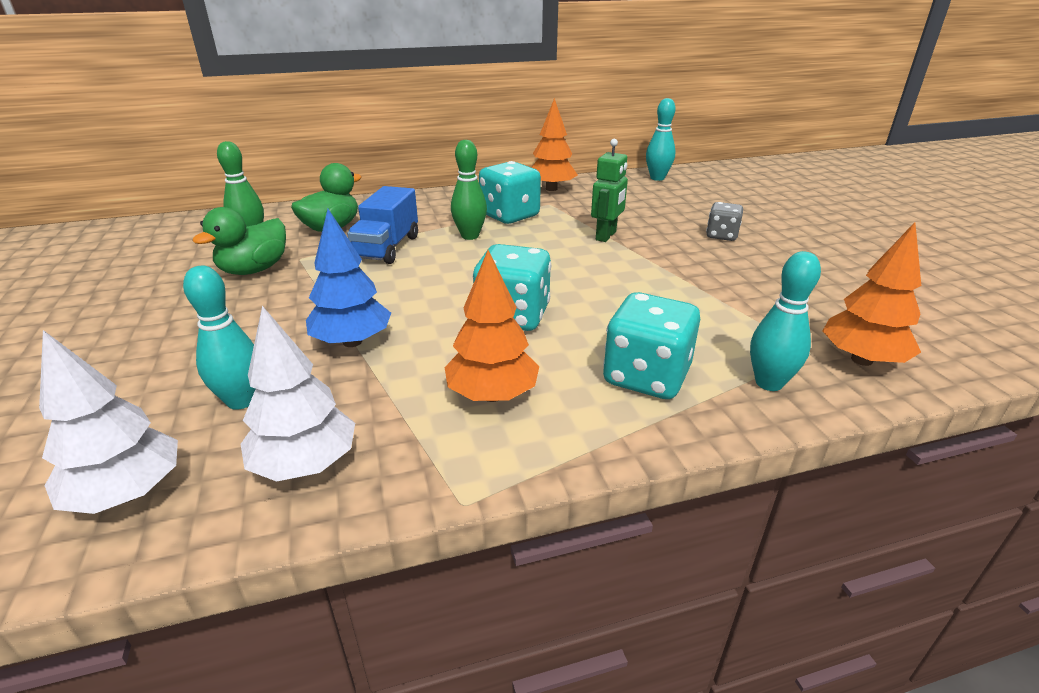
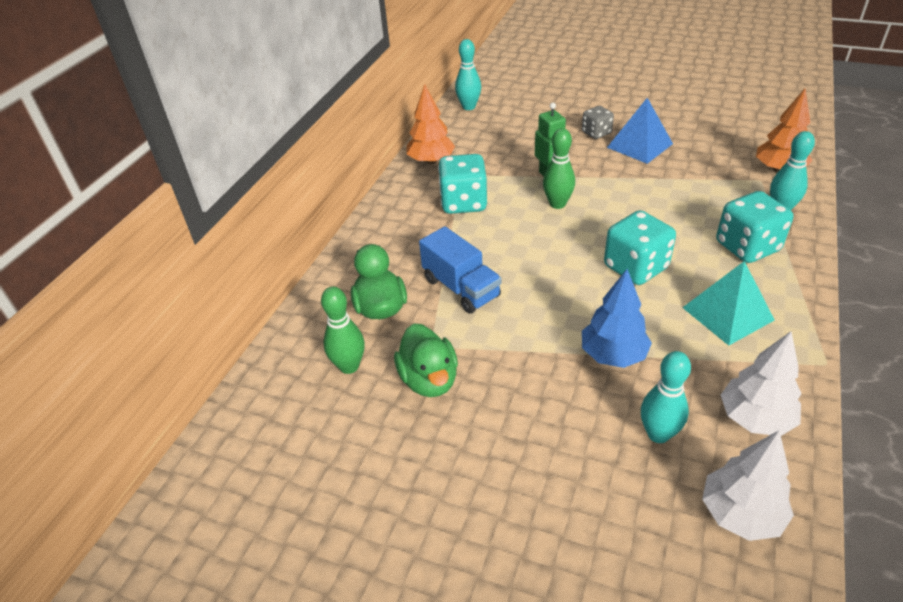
camera: 50 degrees left, 10 degrees up
orange tree [444,250,539,402] -> turquoise pyramid [682,261,775,346]
green bowling pin [451,140,487,240] -> green bowling pin moved to [543,128,575,209]
none -> blue pyramid [607,98,673,164]

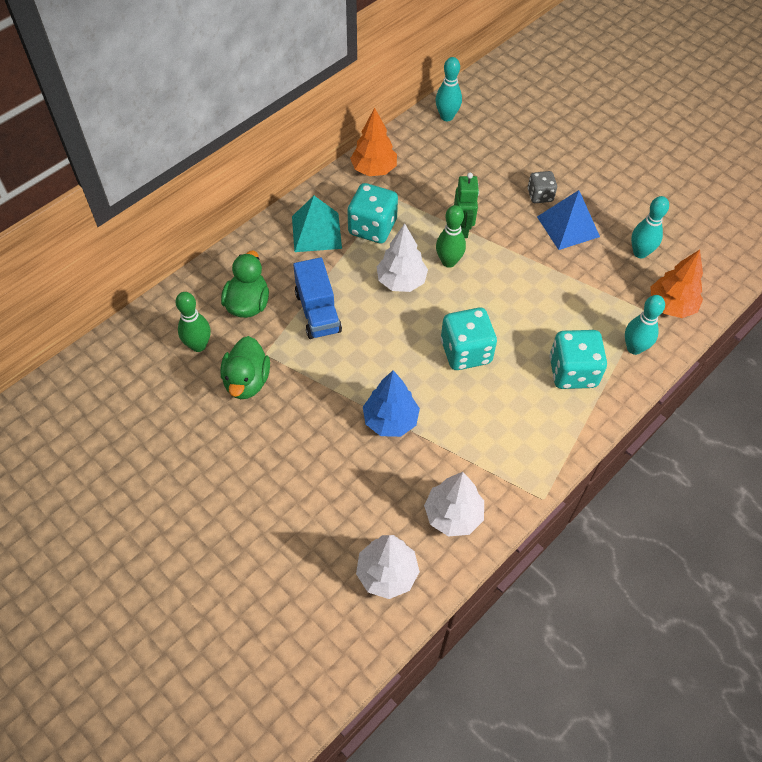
camera: 20 degrees right, 15 degrees up
turquoise bowling pin [641,351,691,443] -> turquoise bowling pin moved to [631,196,669,258]
turquoise pyramid [682,261,775,346] -> turquoise pyramid moved to [292,196,342,252]
none -> white tree [377,223,428,292]

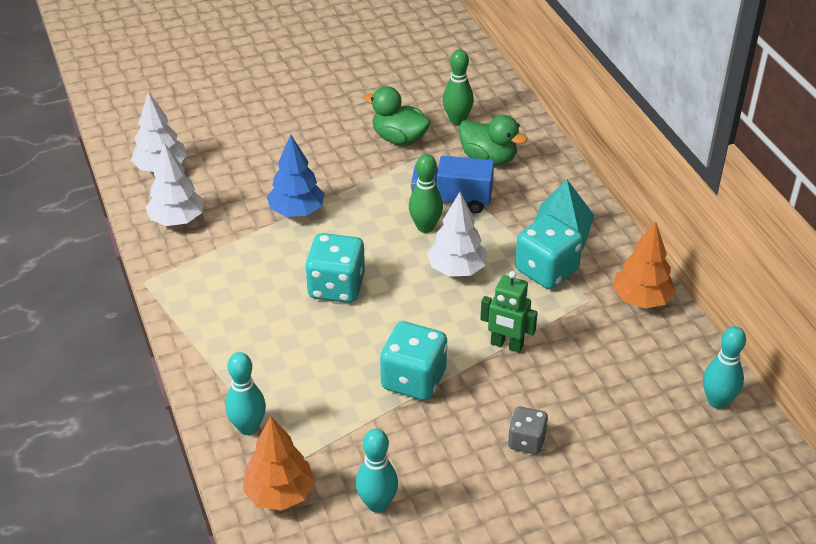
camera: 115 degrees right, 15 degrees down
green bowling pin [436,205,466,268] -> green bowling pin moved to [409,154,443,233]
blue pyramid [537,190,600,250] -> none
turquoise dice [549,330,607,389] -> turquoise dice moved to [380,321,447,401]

